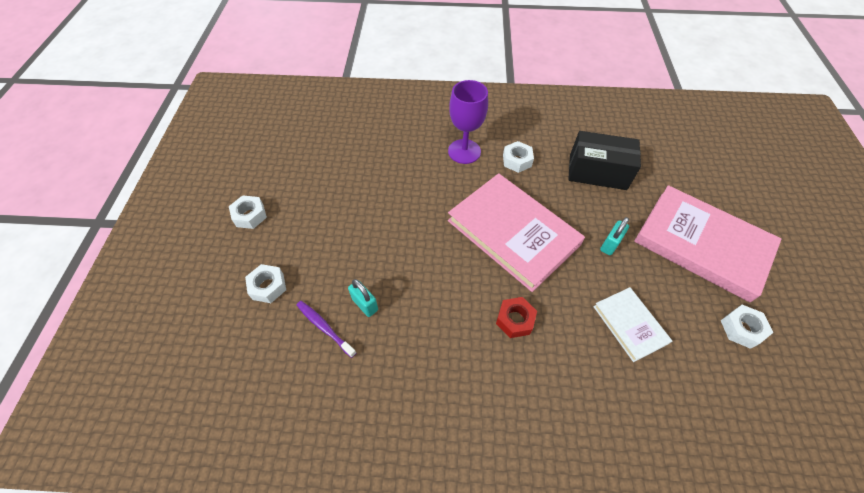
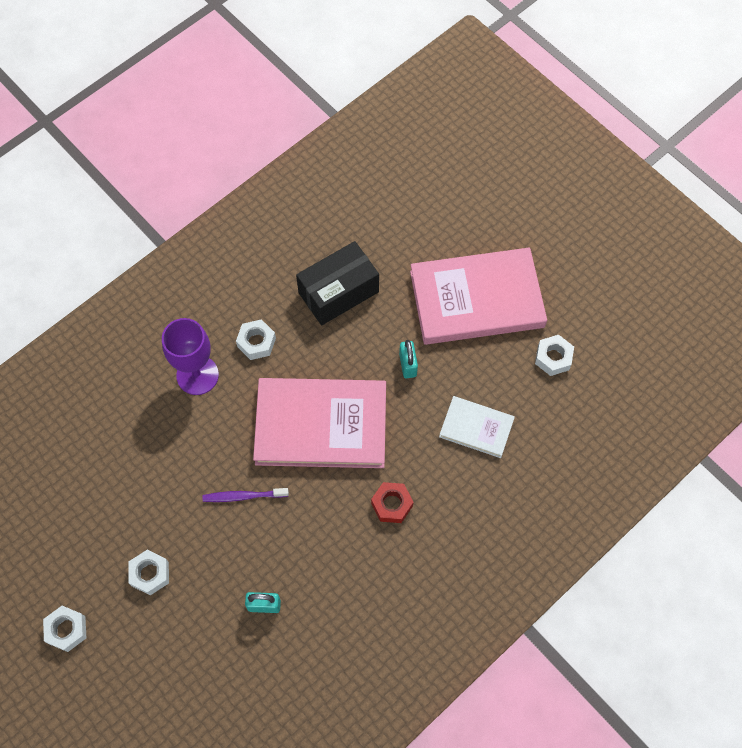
camera: 45 degrees left, 10 degrees up
white nut [245,264,286,303] -> white nut moved to [128,550,169,595]
purple toothbrush [296,301,356,358] -> purple toothbrush moved to [203,488,289,502]

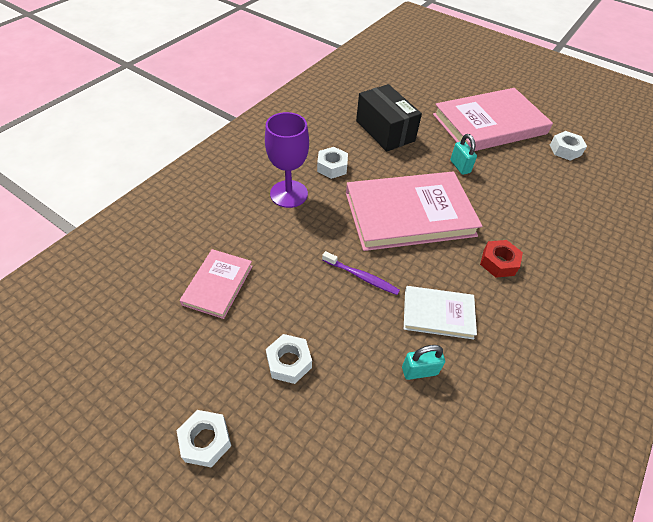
camera: 15 degrees left, 15 degrees down
purple toothbrush [203,488,289,502] -> purple toothbrush turned 135 degrees counterclockwise [322,251,400,295]
black box [296,241,379,325] -> black box turned 75 degrees counterclockwise [356,84,422,152]
white book [439,396,515,458] -> white book moved to [404,286,477,339]
none -> pink book [180,249,253,319]

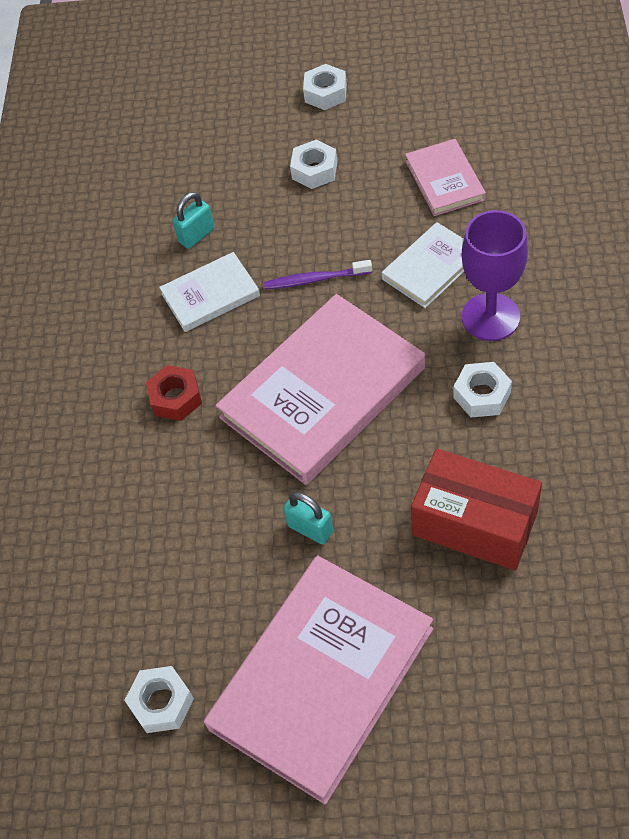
camera: 155 degrees right, 5 degrees up
black box [356,84,422,152] -> red box [411,449,542,570]
none -> white book [382,222,464,308]

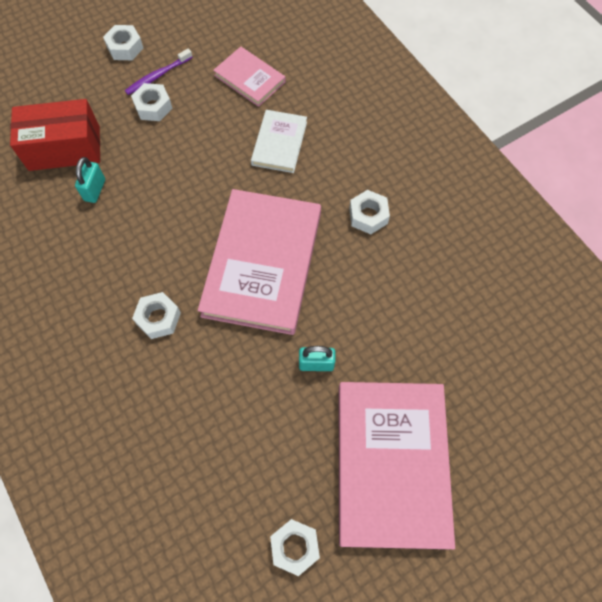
camera: 40 degrees left, 10 degrees up
red nut [146,365,202,421] -> white nut [132,292,181,339]
white book [159,252,260,332] -> none
purple toothbrush [264,260,372,290] -> purple toothbrush moved to [125,48,193,95]
red box [411,449,542,570] -> red box moved to [10,99,100,171]
purple goblet [462,210,528,341] -> none

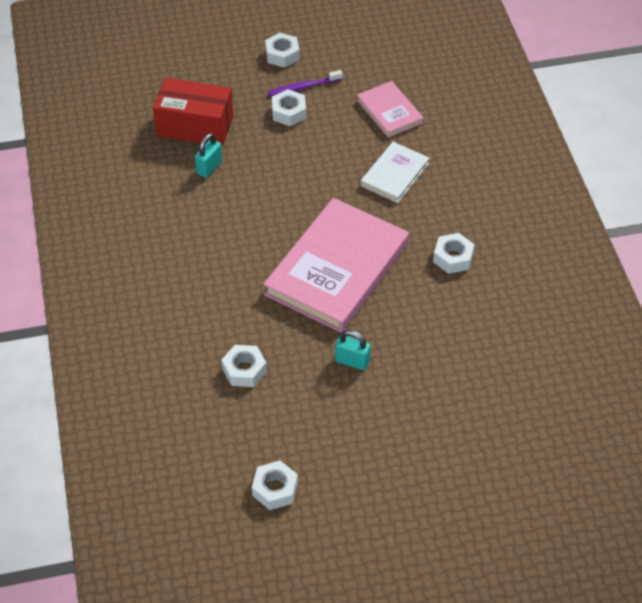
camera: 20 degrees right, 15 degrees down
white nut [132,292,181,339] -> white nut moved to [222,345,267,387]
pink book [339,382,455,549] -> none

